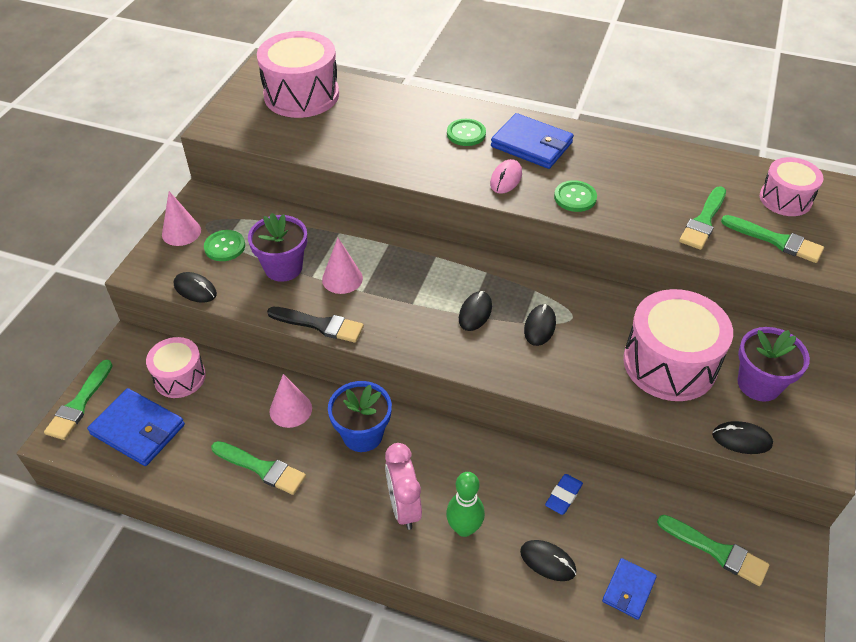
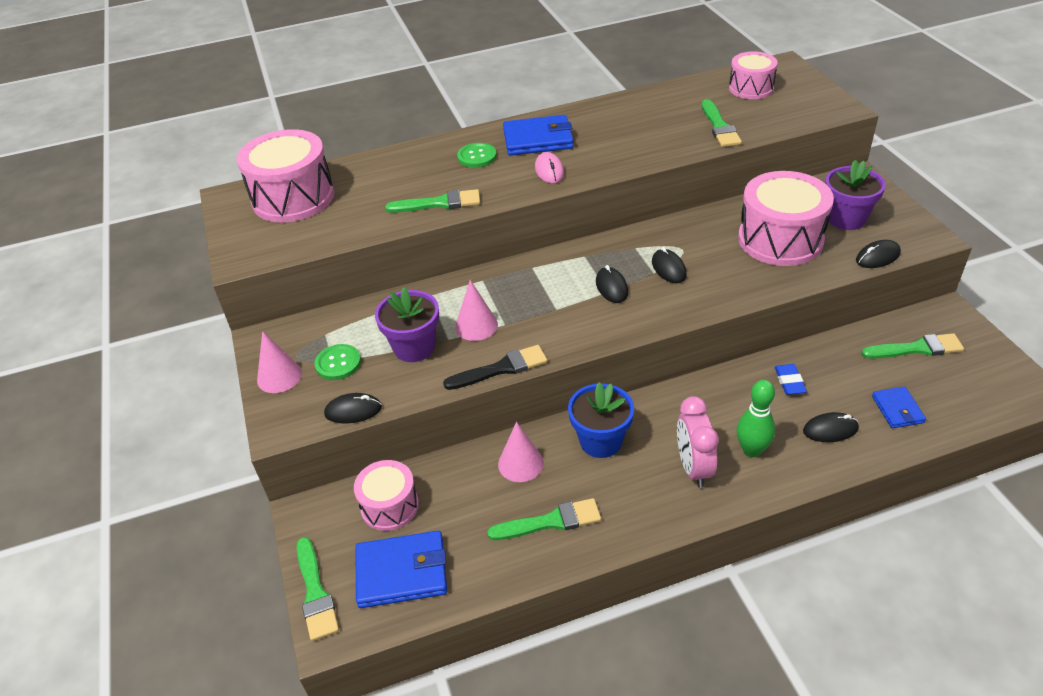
camera: 35 degrees left, 5 degrees down
pink clock [385,443,422,530] -> pink clock turned 45 degrees clockwise [677,396,719,488]
green button [554,180,597,212] -> none
green brush [721,215,824,263] -> green brush moved to [385,189,480,213]

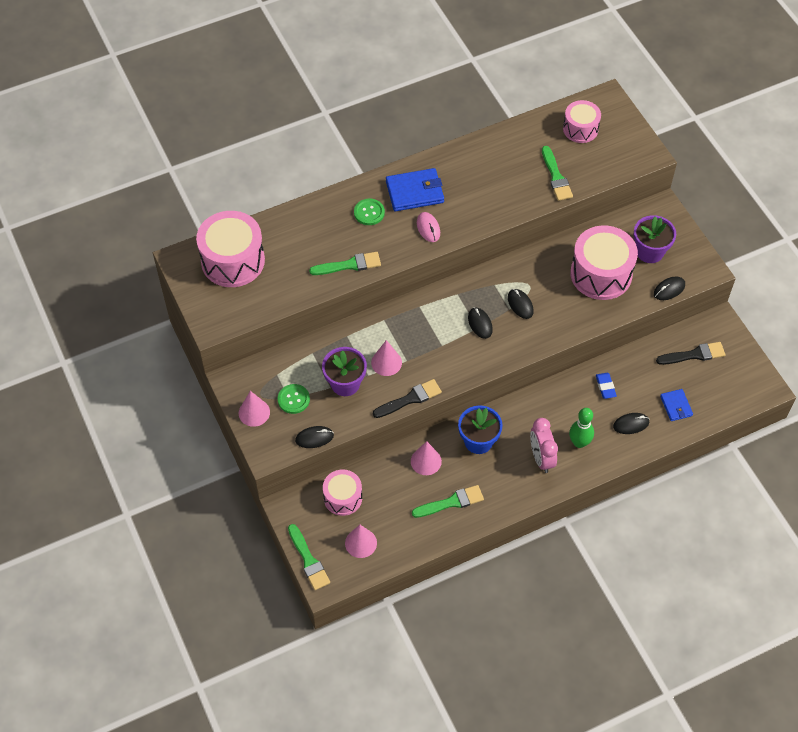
camera: 10 degrees left, 15 degrees up
blue wallet [356,531,447,608] -> pink cone [345,525,377,558]
green brush [861,333,964,359] -> black brush [656,342,725,365]

